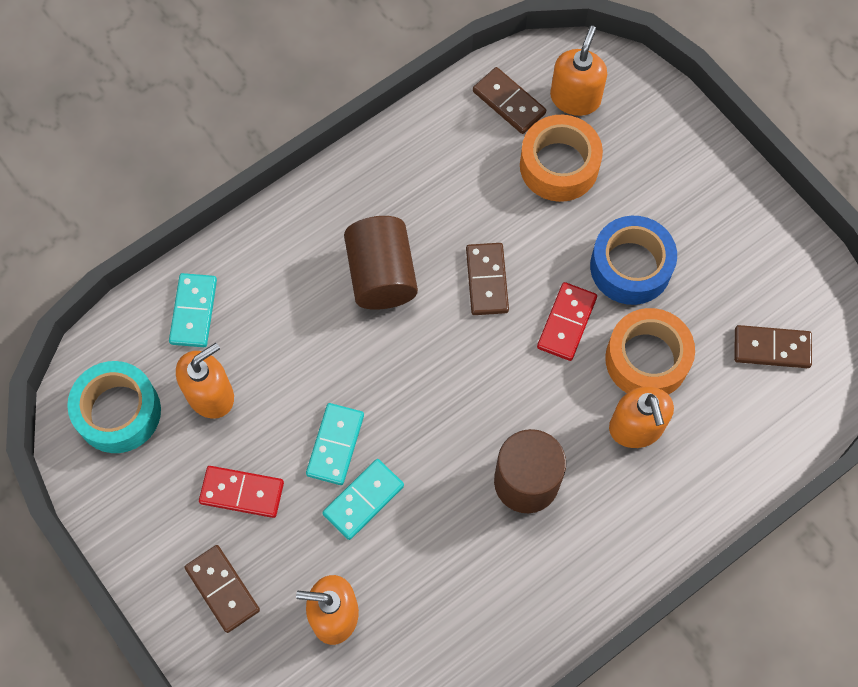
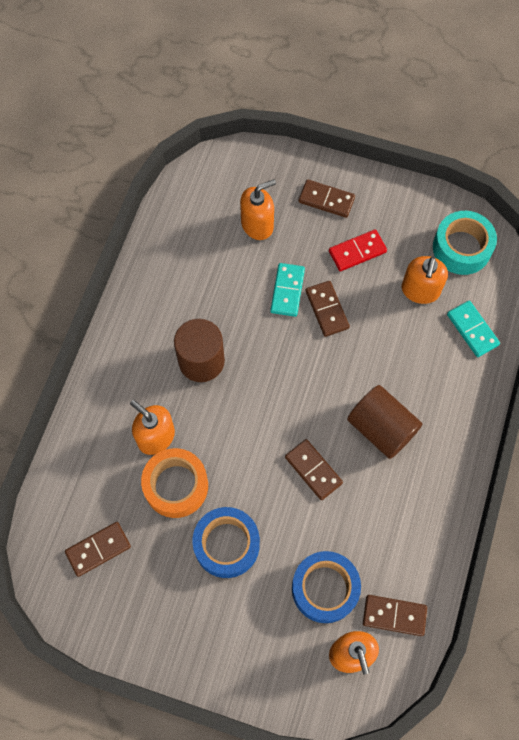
camera: 145 degrees right, 0 degrees up
turquoise domino [306,403,364,485] -> brown domino [306,281,350,337]
orange tape [520,115,603,202] -> blue tape [292,551,361,623]
red domino [537,282,597,361] -> none

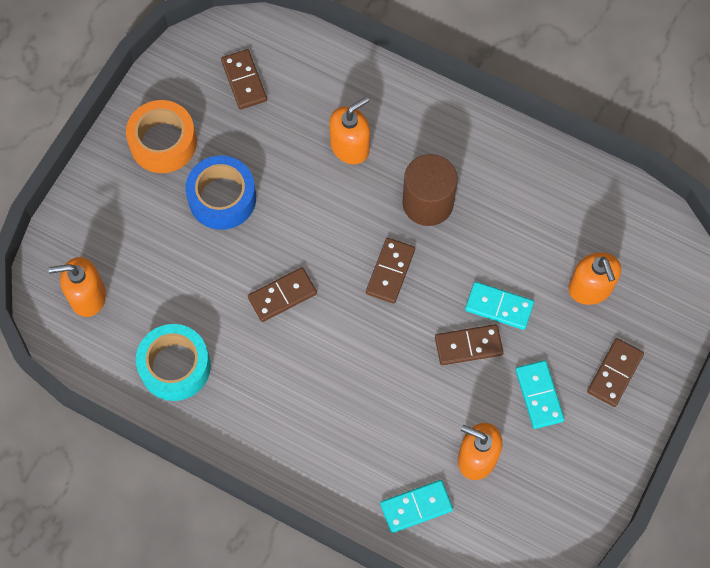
camera: 100 degrees right, 0 degrees up
orange tape [141,448,208,518] -> orange tape moved to [126,100,197,173]
blue tape [292,551,361,623] -> none
red domino [329,229,387,271] -> turquoise domino [515,360,565,429]
brown cylinder [347,385,422,459] -> none
brown domino [363,595,427,636] -> brown domino moved to [366,238,415,303]
turquoise tape [433,211,497,275] -> turquoise tape moved to [136,324,211,401]

